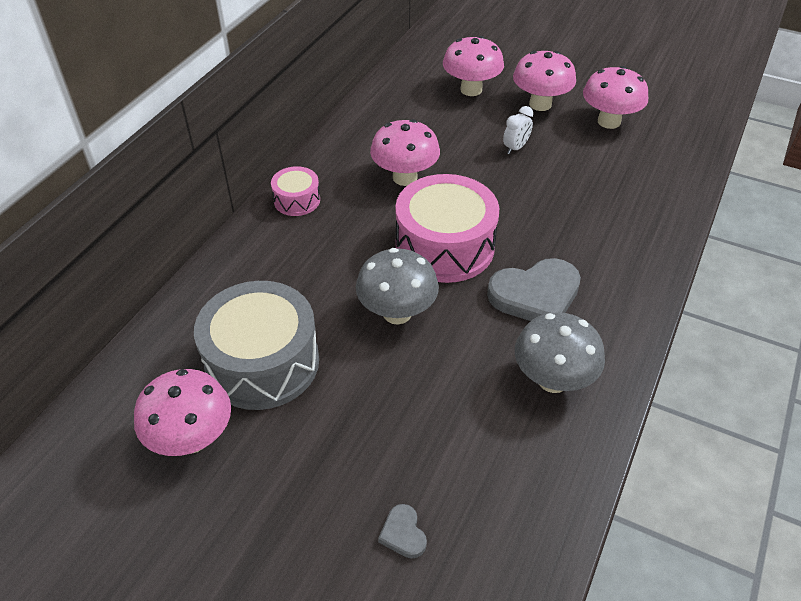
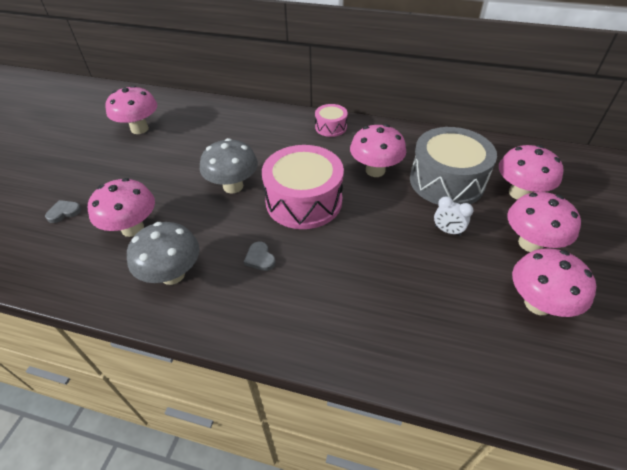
camera: 80 degrees right, 0 degrees up
grey drum [194,281,319,410] -> grey drum moved to [410,127,497,205]
grey heart [487,258,581,321] -> grey heart [244,241,276,271], size x0.46
none -> pink mushroom [88,178,155,237]

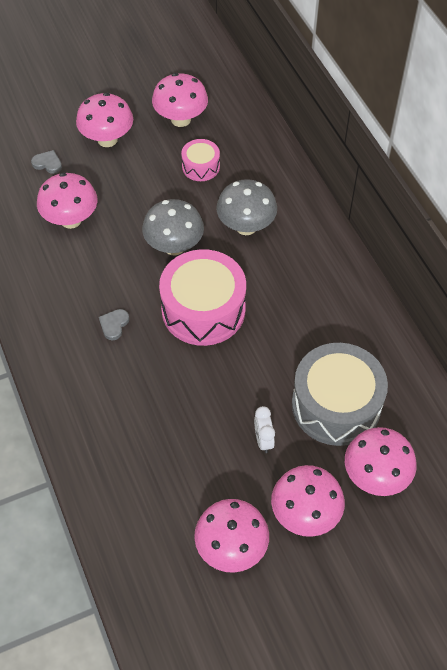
camera: 50 degrees right, 10 degrees up
grey mushroom [127,222,200,285] -> grey mushroom moved to [216,179,277,235]
pink drum [315,104,348,137] -> pink drum moved to [181,139,220,181]
pink mushroom [350,124,406,177] -> pink mushroom moved to [76,93,133,147]

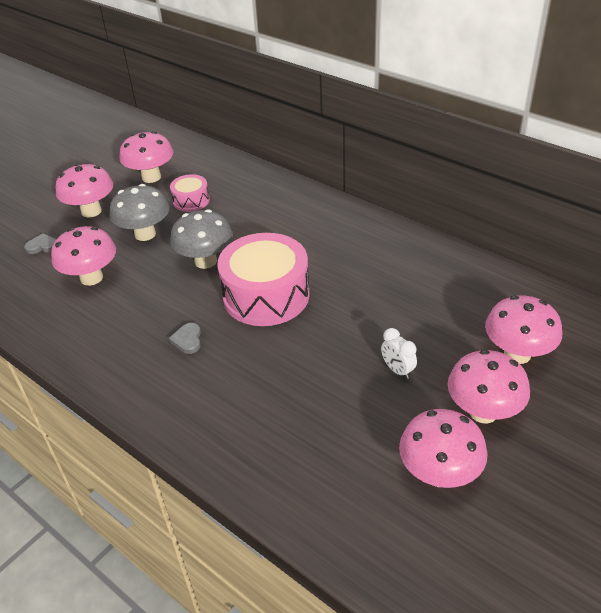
camera: 25 degrees left, 15 degrees down
grey mushroom [216,179,277,235] -> grey mushroom moved to [110,184,169,241]
grey drum [292,343,388,446] -> none

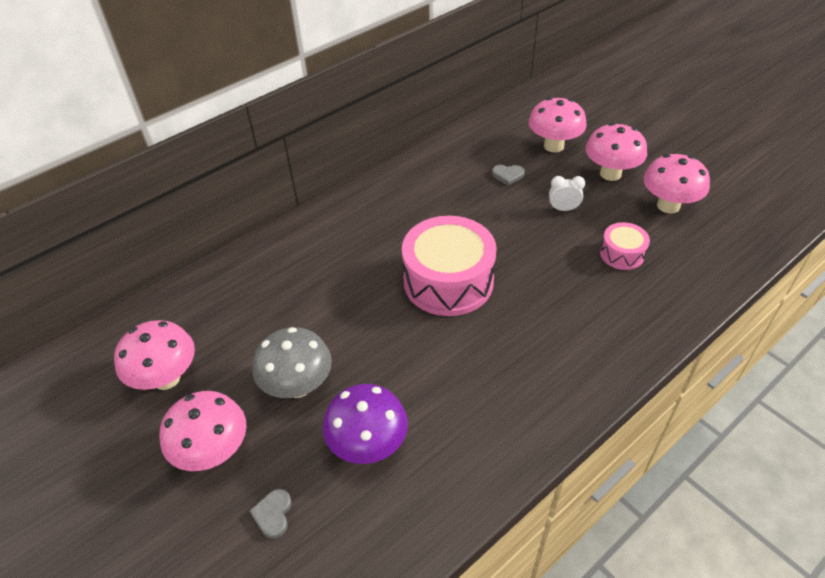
camera: 80 degrees left, 5 degrees up
pink mushroom [51,226,116,286] -> purple mushroom [323,384,408,464]
grey heart [169,323,201,354] -> grey heart moved to [492,165,525,185]
pink drum [170,174,210,212] -> pink drum moved to [600,222,650,270]
grey mushroom [170,209,233,269] -> none
white clock [381,328,417,379] -> white clock turned 150 degrees counterclockwise [549,176,585,211]

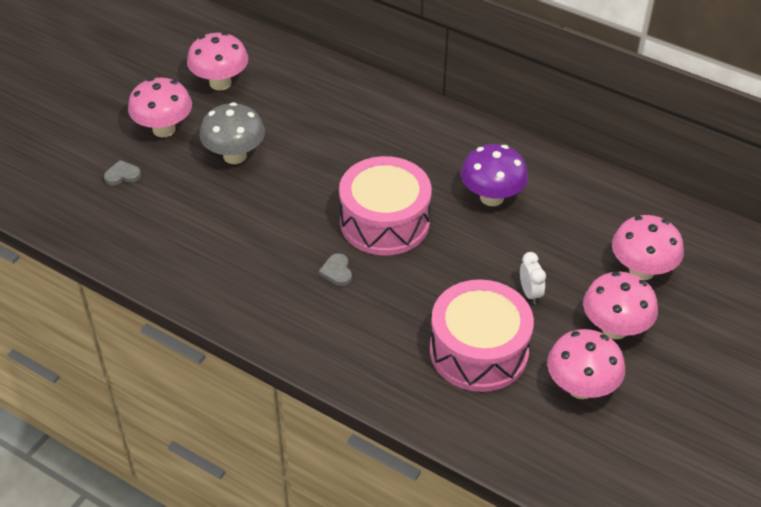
camera: 70 degrees right, 0 degrees up
purple mushroom [323,384,408,464] -> purple mushroom moved to [461,144,528,206]
grey heart [492,165,525,185] -> grey heart moved to [319,253,352,286]
pink drum [600,222,650,270] -> pink drum [430,279,534,392], size x2.01

